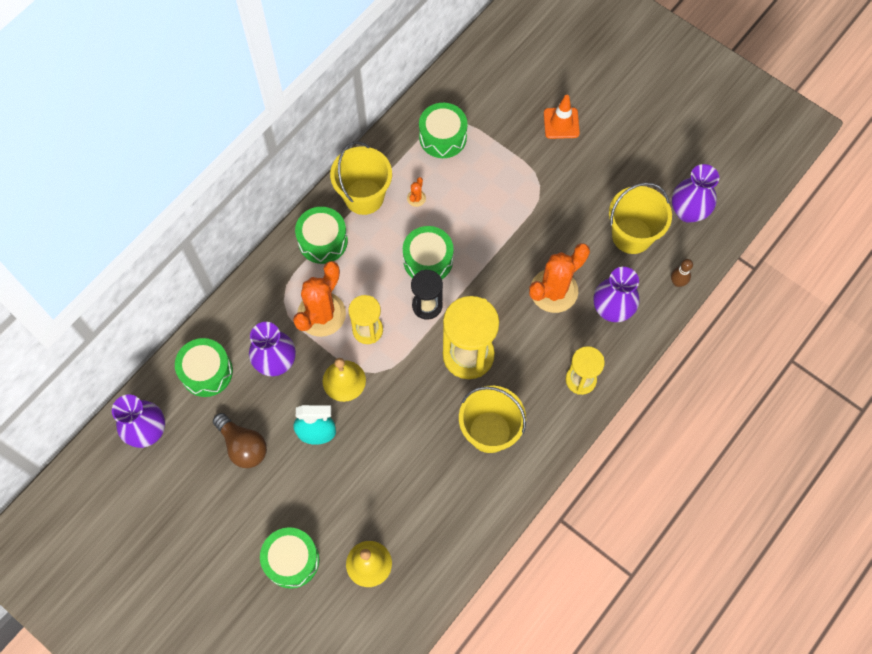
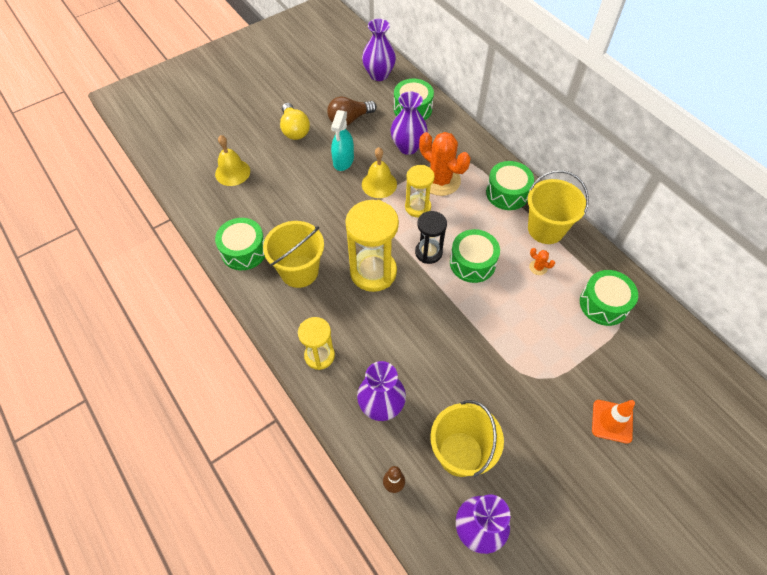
camera: 105 degrees right, 10 degrees down
green drum [260,527,319,589] -> green drum moved to [215,218,265,270]
orange cactus [529,243,590,313] -> none
none -> yellow light bulb [280,103,310,140]

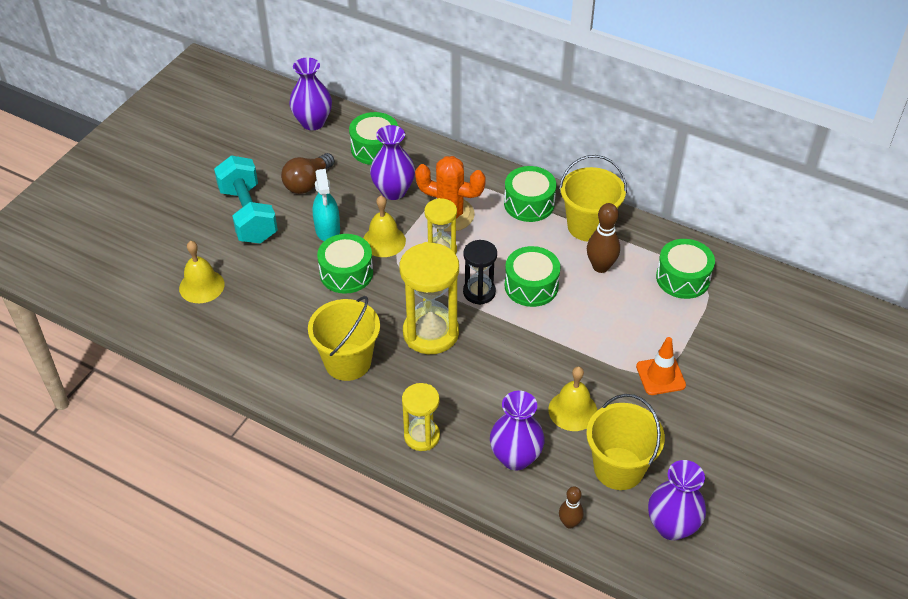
camera: 25 degrees left, 10 degrees down
green drum [215,218,265,270] -> green drum moved to [317,234,373,294]
yellow light bulb [280,103,310,140] -> turquoise dumbbell [214,156,278,244]
orange cactus [529,248,555,275] -> brown bowling pin [587,203,620,273]
orange traffic cone [592,400,635,444] -> orange traffic cone moved to [636,337,686,395]
none -> yellow bell [548,366,597,431]

